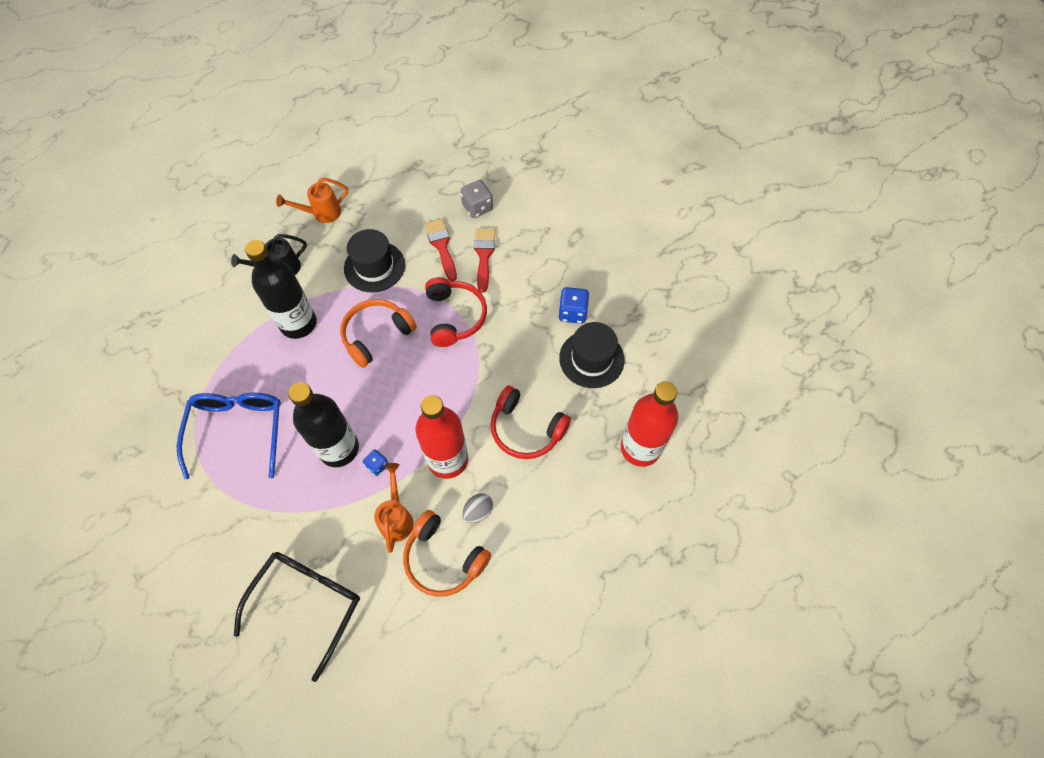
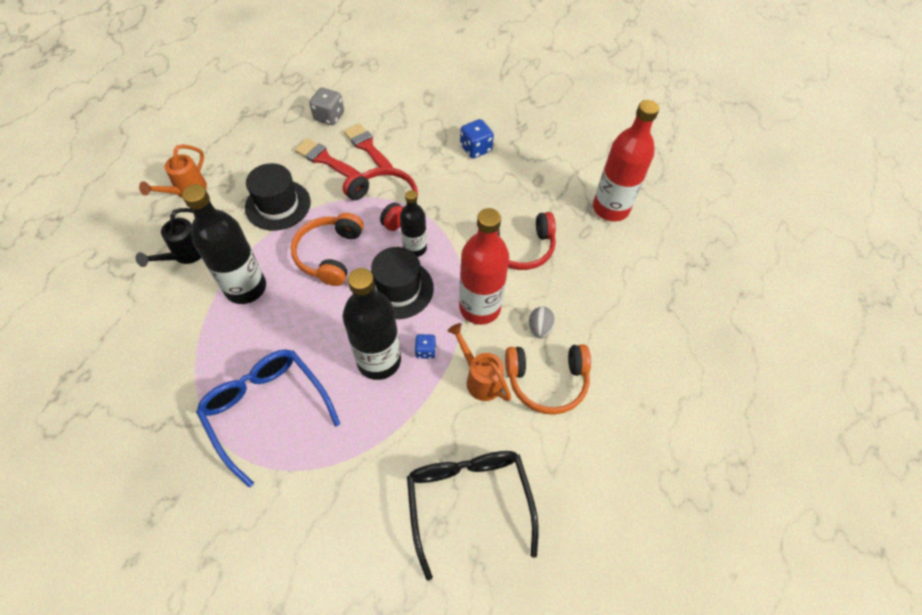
camera: 40 degrees left, 5 degrees down
black hat [559,322,625,388] -> black hat moved to [371,247,434,319]
none -> black bottle [400,190,427,257]

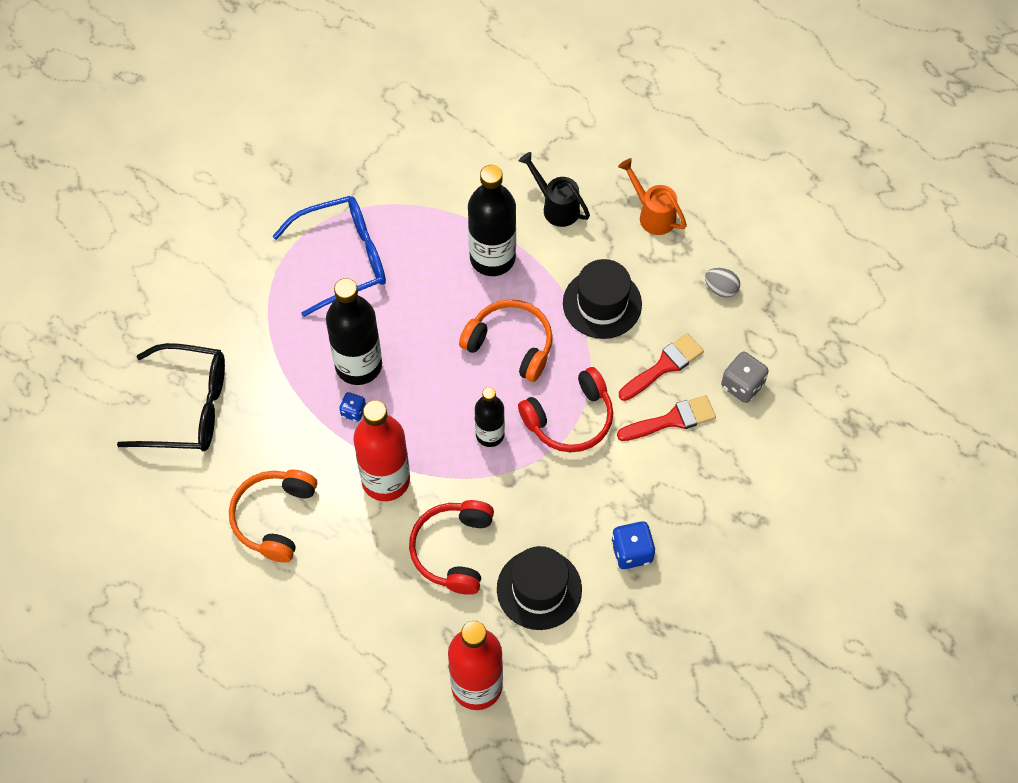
camera: 110 degrees right, 5 degrees up
black hat [371,247,434,319] -> black hat moved to [497,546,582,630]
orange watering can [447,323,511,401] -> none
grey egg [529,307,555,338] -> grey egg moved to [705,268,740,297]

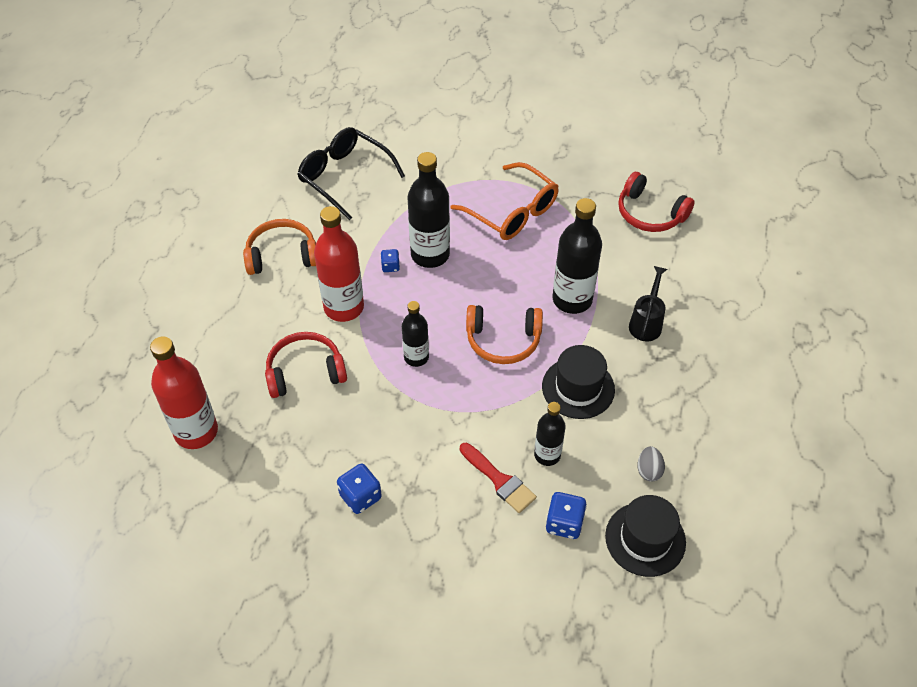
camera: 65 degrees right, 10 degrees down
black glasses [117,343,225,451] -> black glasses turned 150 degrees clockwise [297,127,405,220]
blue glasses [272,196,386,317] -> orange glasses [451,162,559,240]
orange headphones [459,299,553,382] -> orange headphones turned 90 degrees clockwise [466,305,543,364]
black hat [497,546,582,630] -> black hat moved to [605,495,686,577]
red headphones [518,367,613,452] -> red headphones moved to [618,172,695,232]
orange watering can [618,158,687,235] -> none
red brush [619,333,704,401] -> black bottle [534,402,566,466]
grey dice [721,352,769,403] -> blue dice [546,492,587,539]

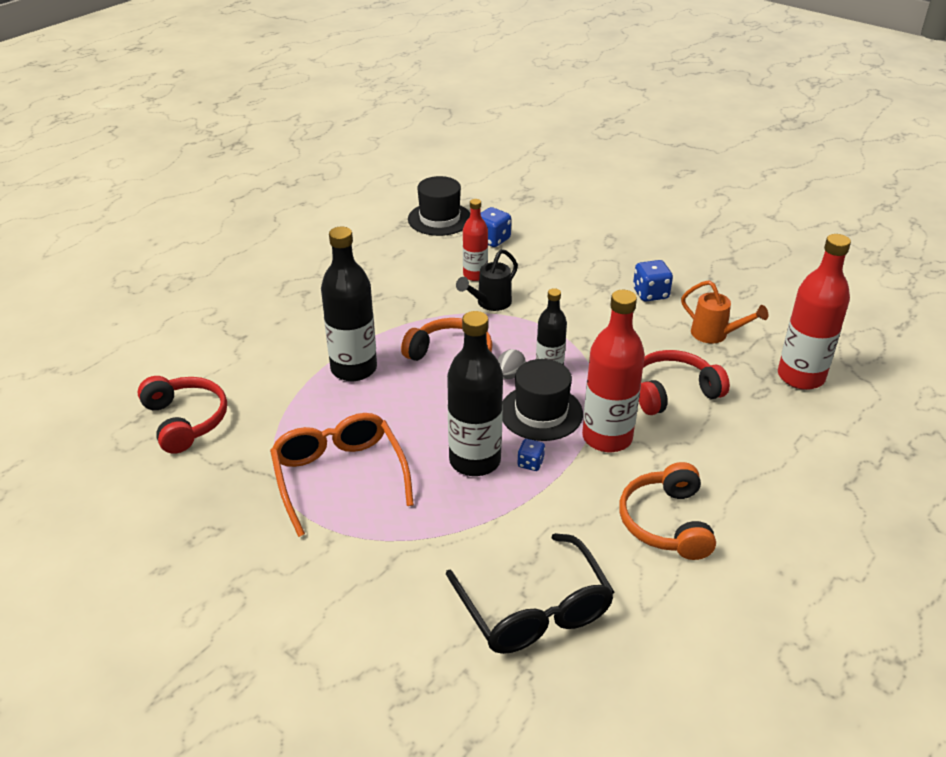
camera: 155 degrees left, 15 degrees down
orange headphones [243,219,316,275] -> orange headphones turned 75 degrees clockwise [619,462,716,560]
red headphones [265,332,347,398] -> red headphones turned 150 degrees clockwise [639,350,730,415]
red brush [460,443,537,513] -> none
black bottle [534,402,566,466] -> red bottle [463,199,488,281]
black hat [542,345,615,419] -> black hat moved to [502,359,583,441]
black watering can [629,266,668,341] -> black watering can moved to [456,249,518,311]
grey egg [637,446,665,482] -> grey egg moved to [498,349,526,379]
none -> orange watering can [681,280,768,344]

